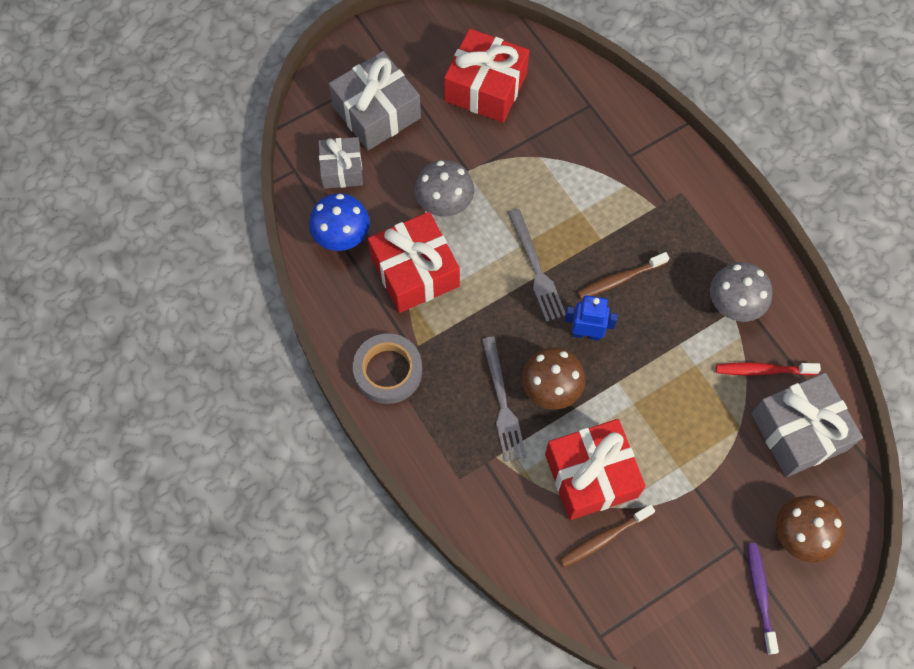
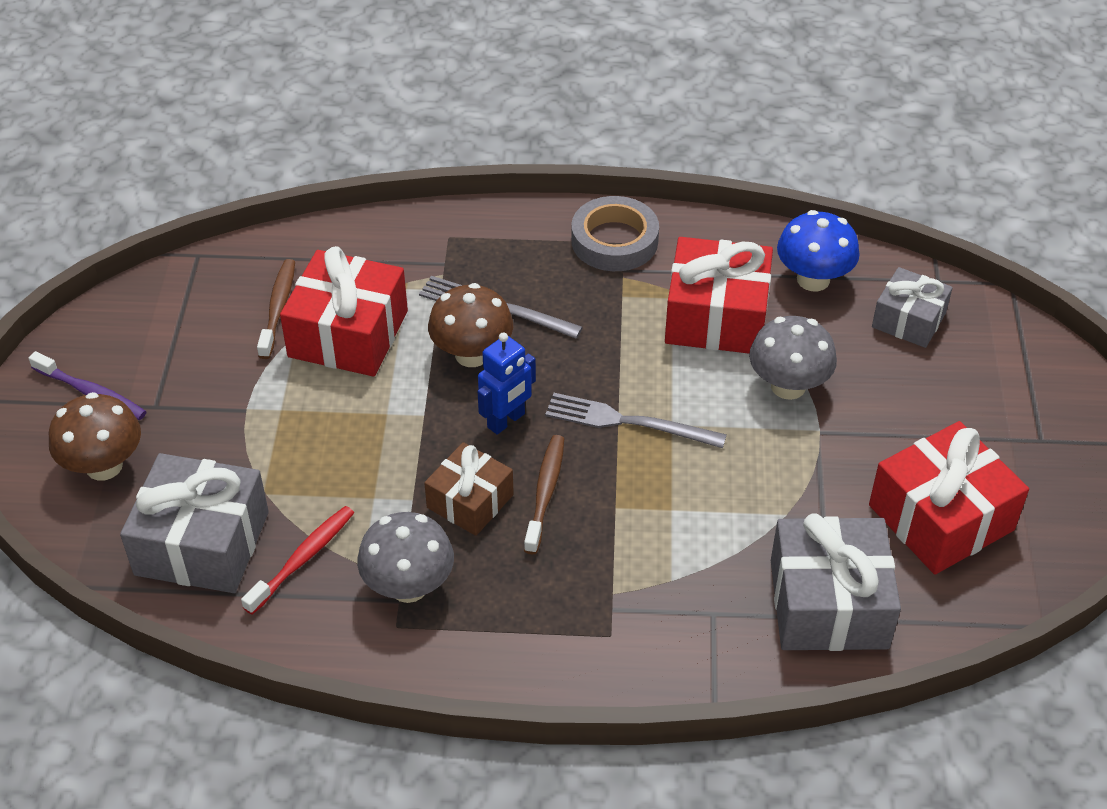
camera: 125 degrees right, 20 degrees down
grey gift [329,51,421,150] -> grey gift moved to [771,513,901,651]
none -> brown gift [424,442,514,536]

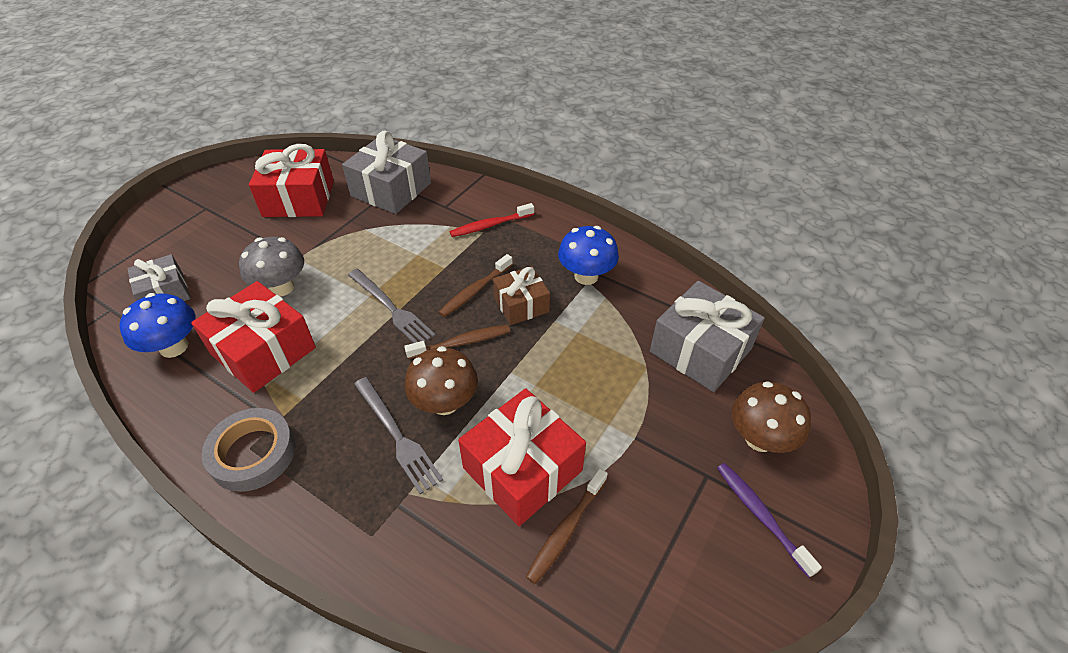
camera: 150 degrees left, 0 degrees up
red toothbrush [241,506,354,615] -> red toothbrush moved to [450,203,534,237]
grey mushroom [357,512,454,603] -> blue mushroom [558,226,619,285]
blue robot [478,333,536,435] -> brown toothbrush [404,325,510,359]

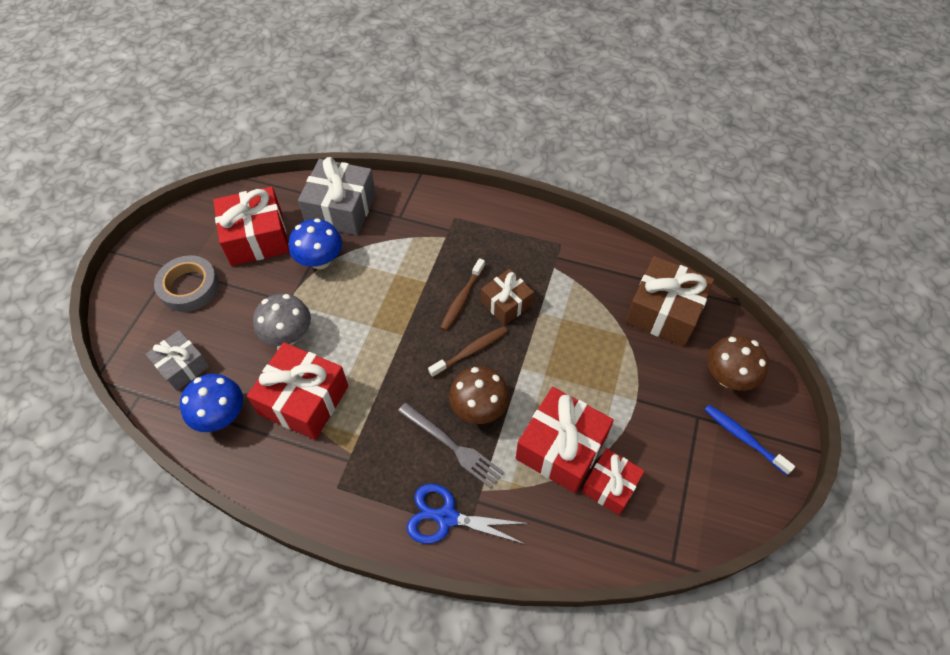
camera: 15 degrees left, 10 degrees up
grey tape [202,408,295,492] -> grey tape moved to [154,255,219,312]
grey fork [348,269,436,343] -> none
red toothbrush [450,203,534,237] -> none
brown toothbrush [526,468,608,584] -> red gift [582,448,645,515]
blue mushroom [558,226,619,285] -> blue mushroom moved to [289,218,342,269]
grey gift [650,281,765,392] -> brown gift [625,256,714,347]
purple toothbrush [717,463,822,578] -> blue toothbrush [705,405,795,475]
none -> blue scissors [407,484,529,544]

